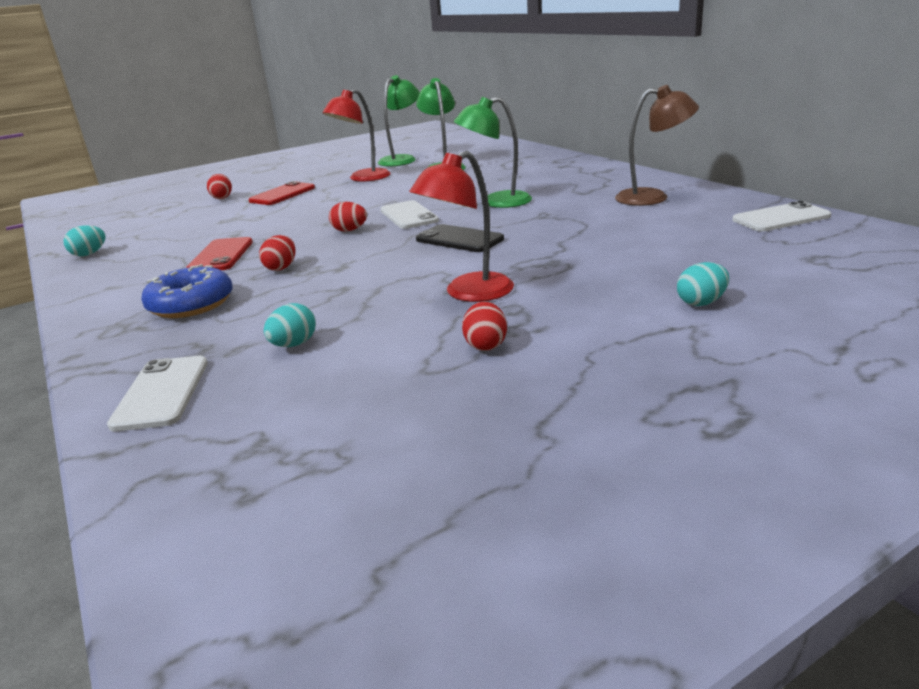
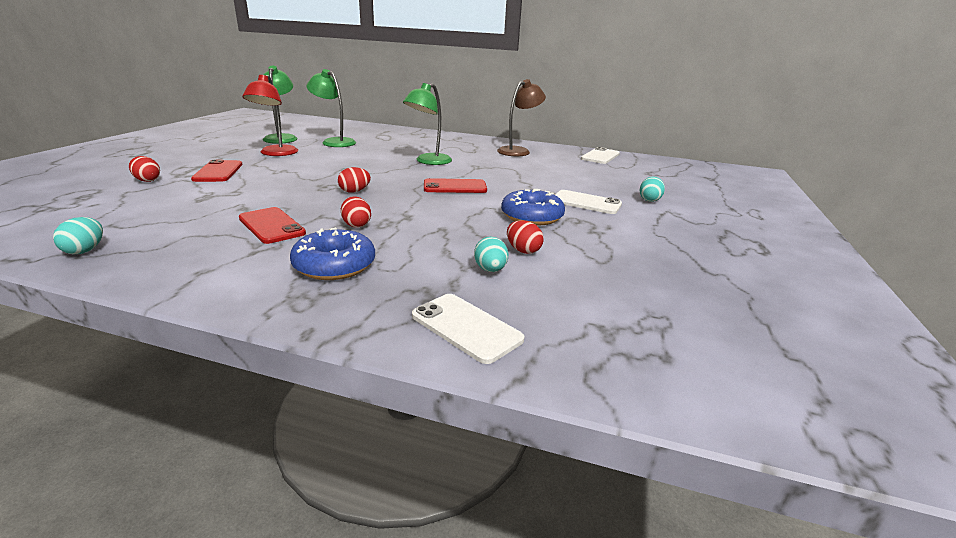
camera: 45 degrees left, 0 degrees up
white phone [380,200,439,229] -> white phone moved to [555,190,622,214]
red lamp [409,151,514,302] -> blue donut [501,189,565,226]
black phone [416,224,504,252] -> red phone [424,178,487,193]
red egg [462,302,507,351] -> red egg moved to [507,220,543,254]

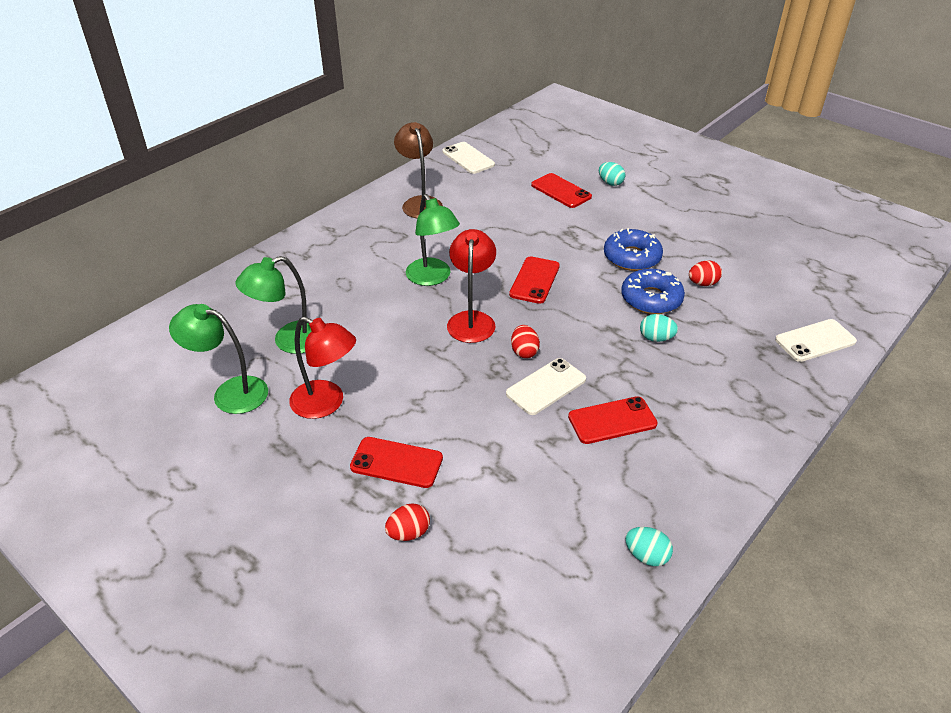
camera: 65 degrees left, 15 degrees up
blue donut [290,228,375,280] -> blue donut moved to [621,268,685,314]
red egg [341,196,371,227] -> none
turquoise egg [474,237,508,272] -> turquoise egg moved to [640,314,678,342]
white phone [555,190,622,214] -> white phone moved to [506,358,586,415]
none -> red lamp [447,229,496,343]
none -> red phone [531,173,592,208]

